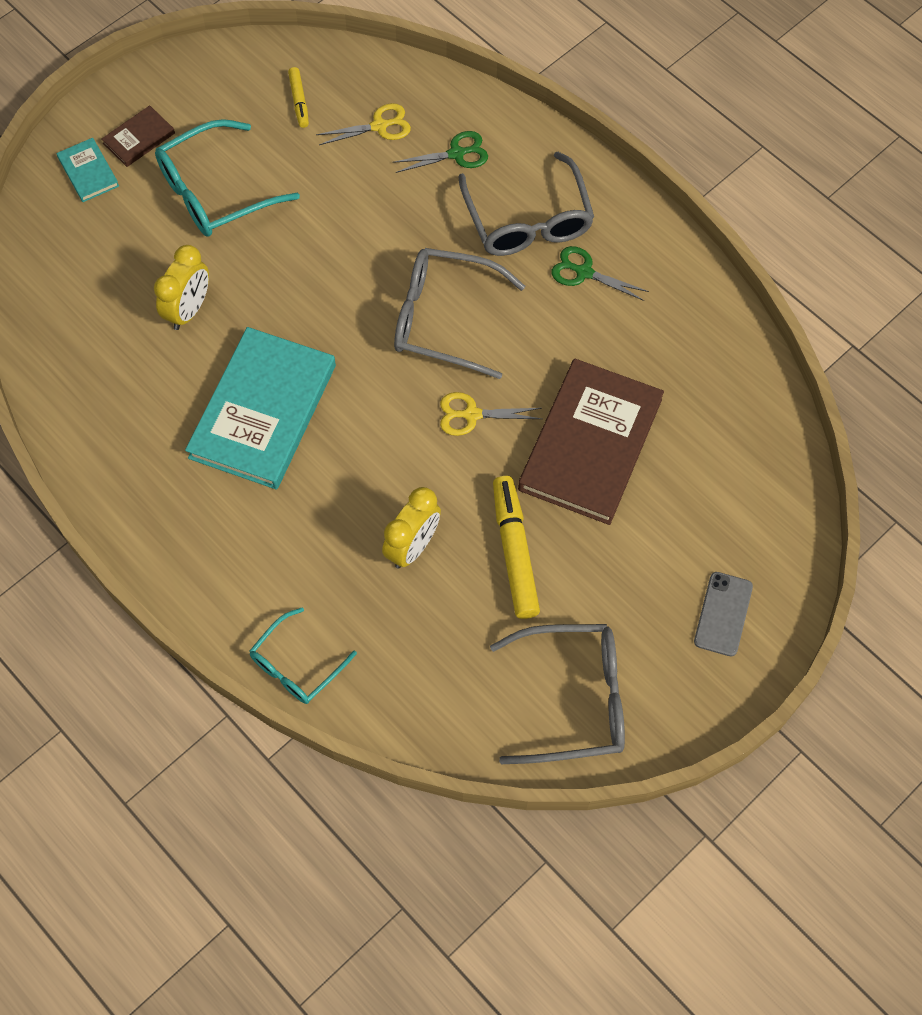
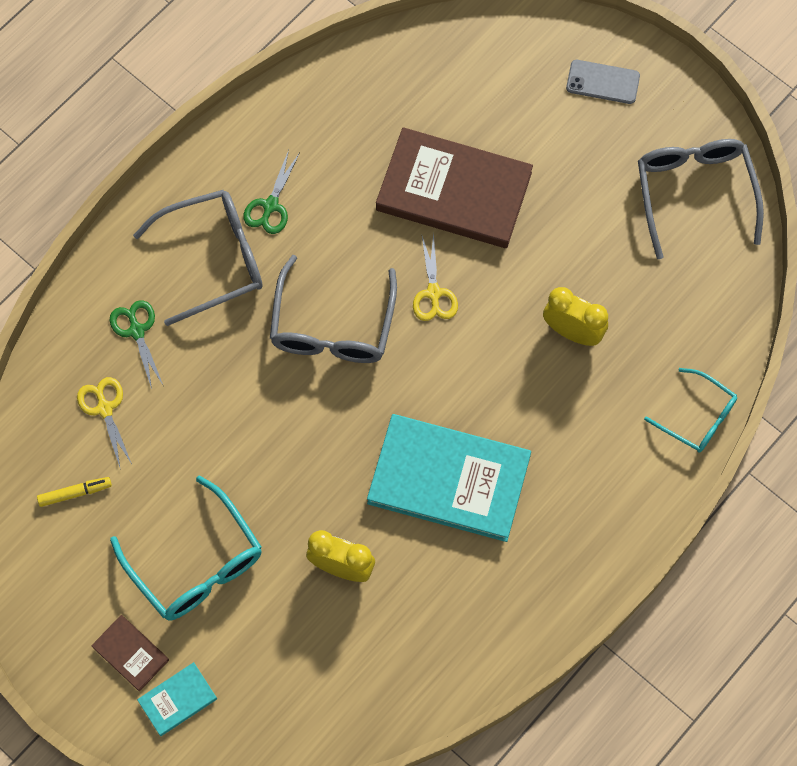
camera: 95 degrees left, 5 degrees up
yellow marker [493,476,540,619] -> none

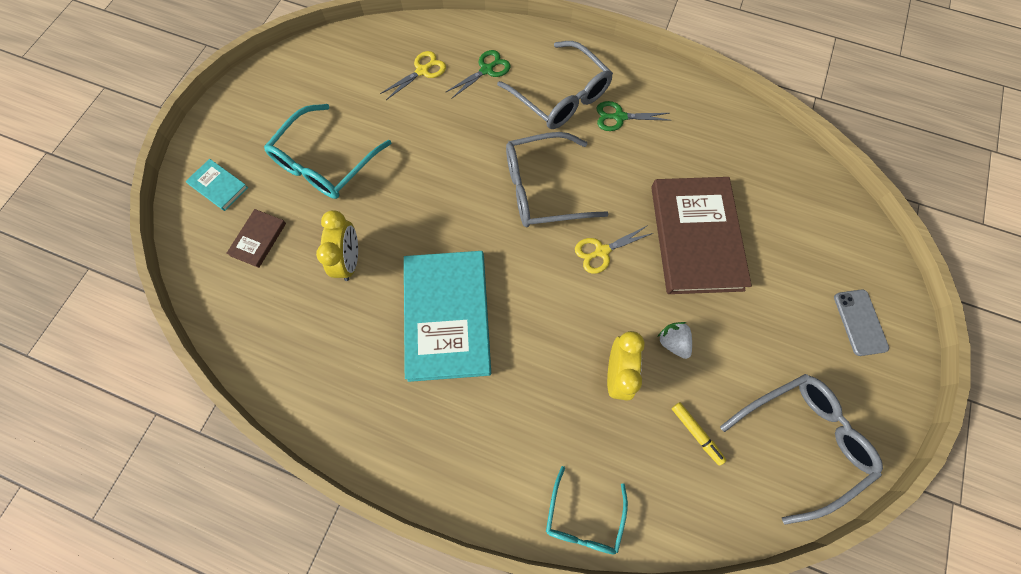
camera: 70 degrees right, 0 degrees up
yellow marker [37,477,112,507] -> yellow marker moved to [672,402,726,466]
brown book [91,615,169,692] -> brown book moved to [226,209,286,268]
none -> white strawberry [657,322,692,359]

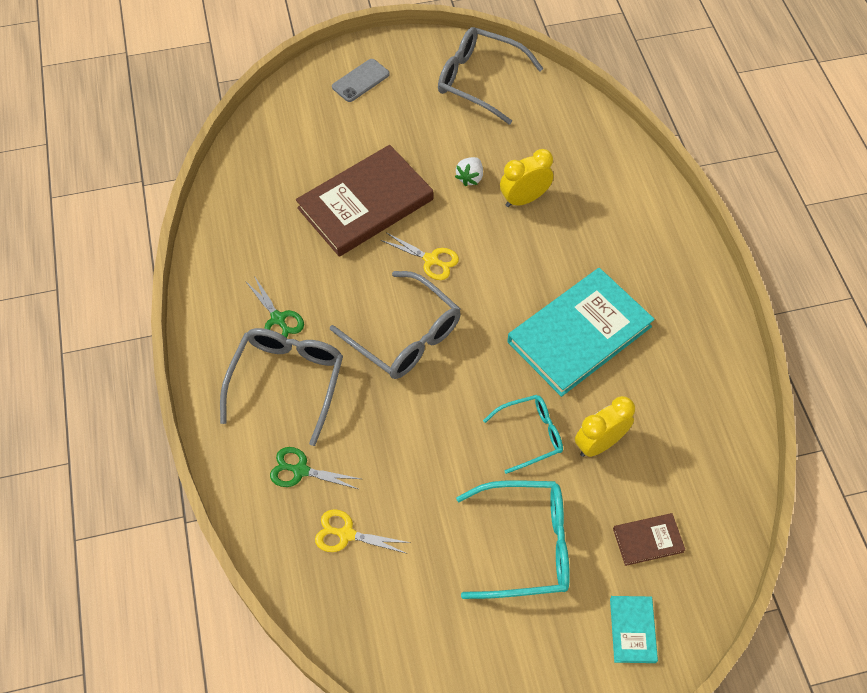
camera: 125 degrees left, 10 degrees down
turquoise glasses [546,466,628,554] -> turquoise glasses moved to [483,395,563,474]
yellow marker [672,402,726,466] -> none

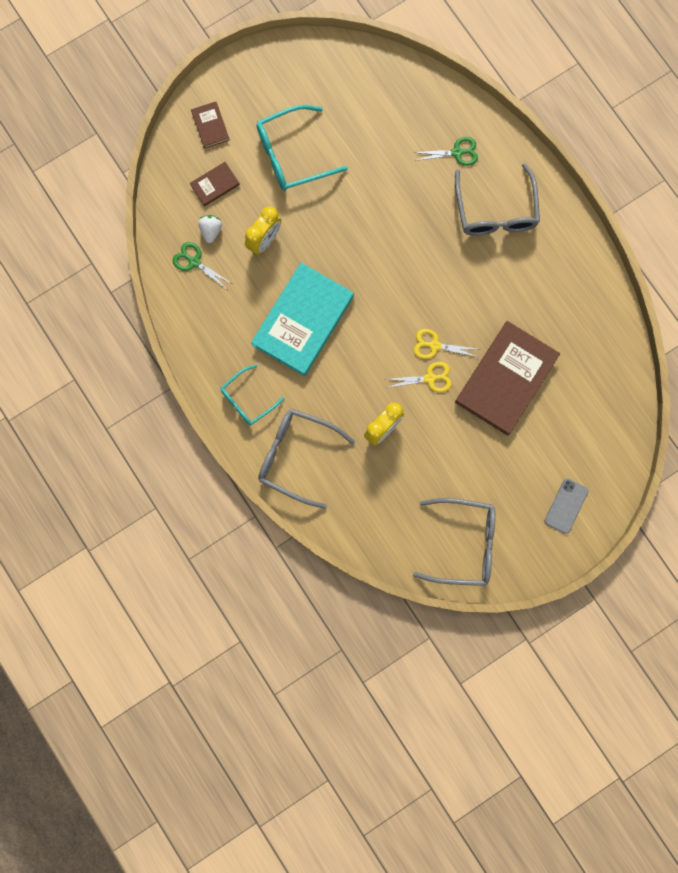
camera: 160 degrees right, 20 degrees up
green scissors [245,276,304,338] -> green scissors moved to [173,242,233,288]
yellow scissors [315,509,411,554] -> yellow scissors moved to [386,362,452,392]
grey glasses [330,271,461,379] -> grey glasses moved to [258,409,355,509]
white strawberry [455,157,483,186] -> white strawberry moved to [199,215,222,243]
turquoise glasses [483,395,563,474] -> turquoise glasses moved to [221,365,284,425]
turquoise book [610,596,658,663] -> brown book [191,102,230,149]

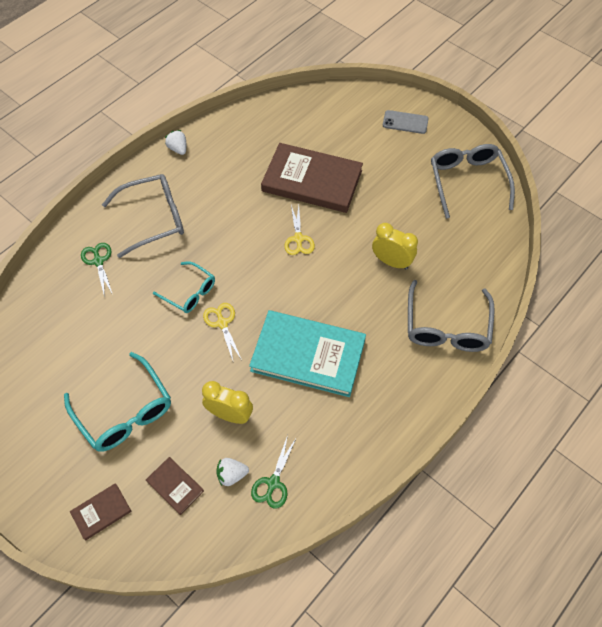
camera: 105 degrees left, 20 degrees down
turquoise glasses [221,365,284,425] -> turquoise glasses moved to [153,261,215,313]
yellow scissors [386,362,452,392] -> yellow scissors moved to [203,303,242,360]
none -> white strawberry [165,130,186,155]

